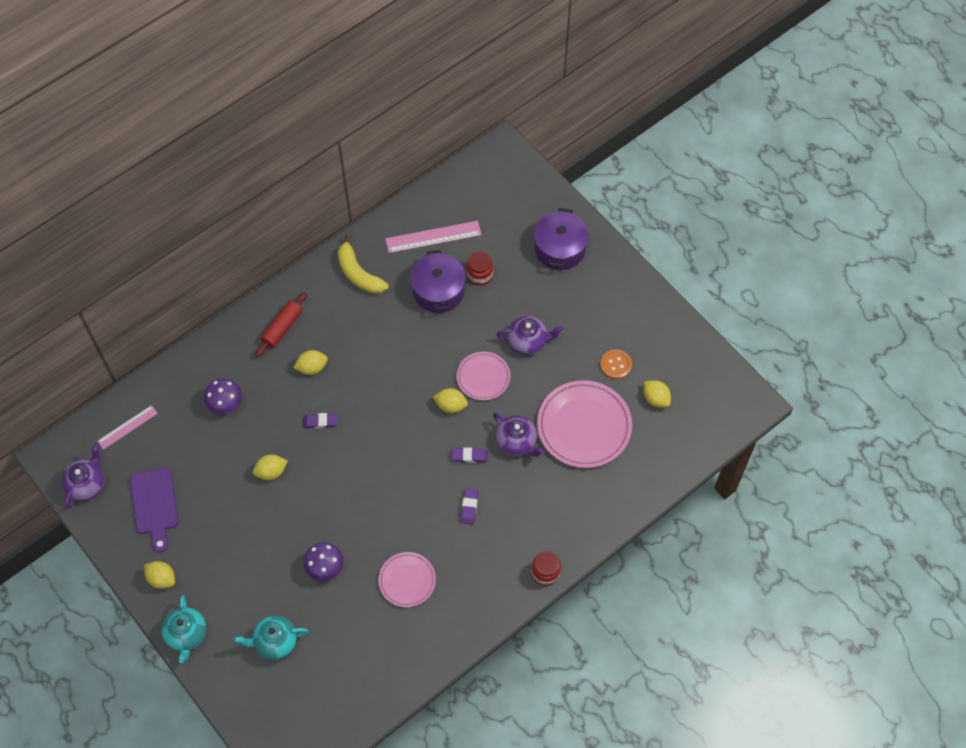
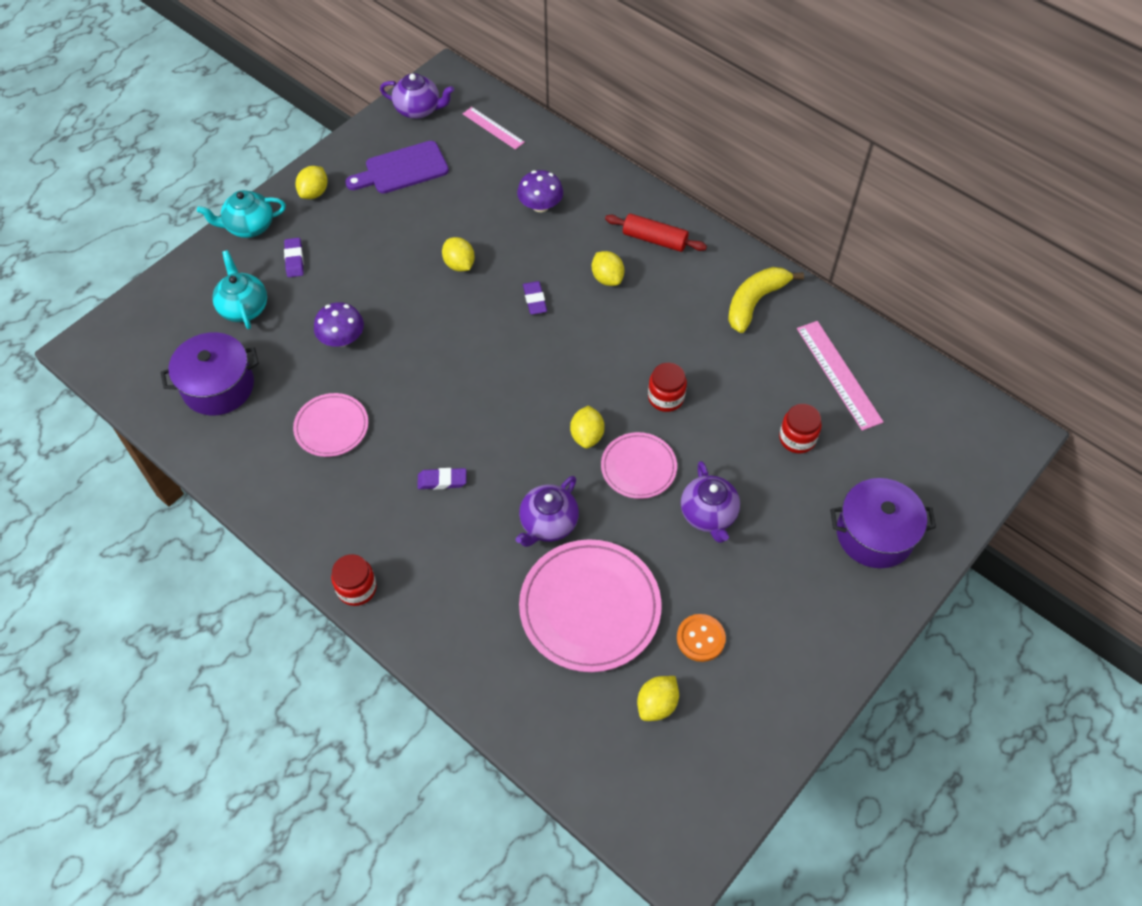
camera: 80 degrees right, 5 degrees down
purple pot [410,250,466,313] -> purple pot moved to [160,332,259,416]
purple eraser [452,447,488,463] -> purple eraser moved to [284,238,304,277]
none -> red jar [648,363,687,412]

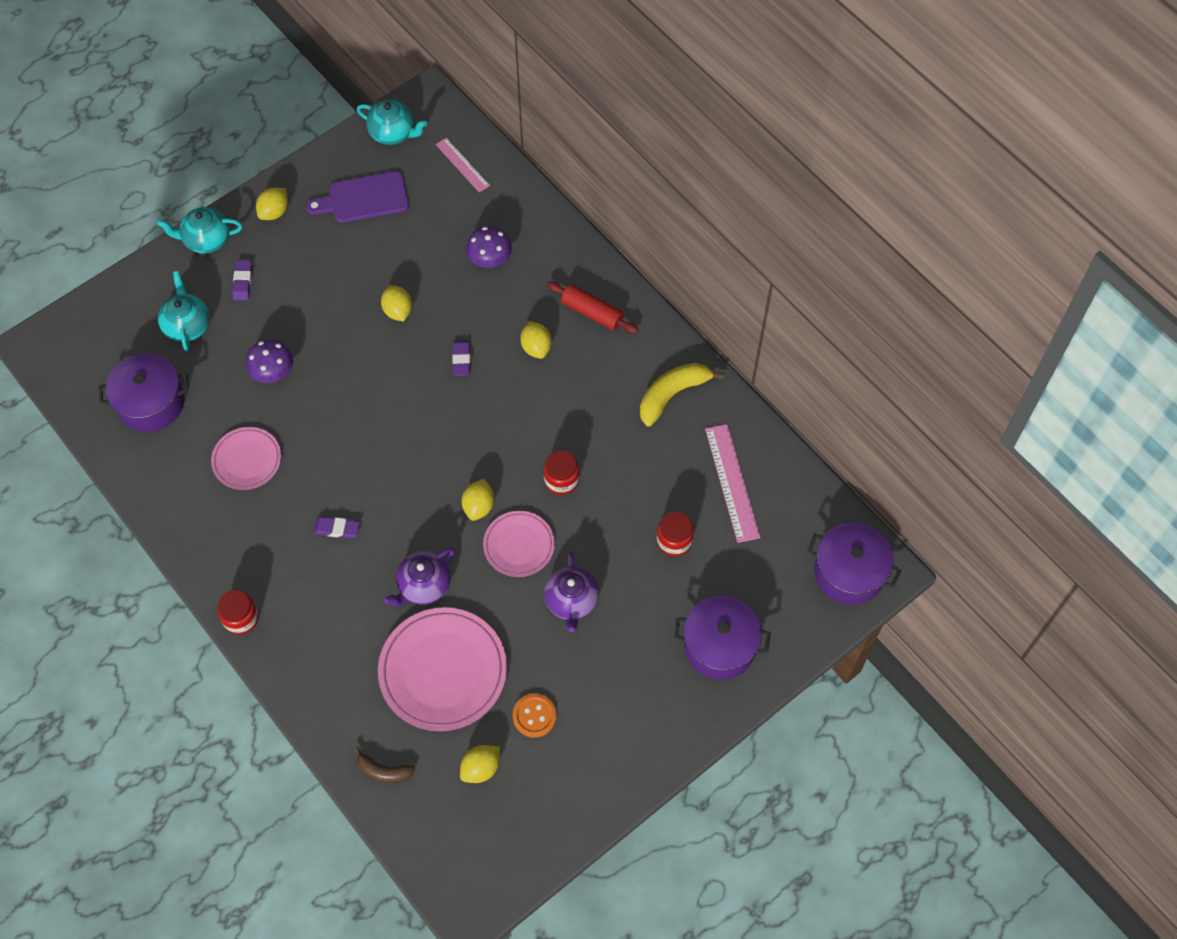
camera: 10 degrees right, 5 degrees up
purple teapot [380,73,454,119] -> turquoise teapot [357,100,427,145]
none -> brown banana [354,747,415,783]
none -> purple pot [807,523,901,605]

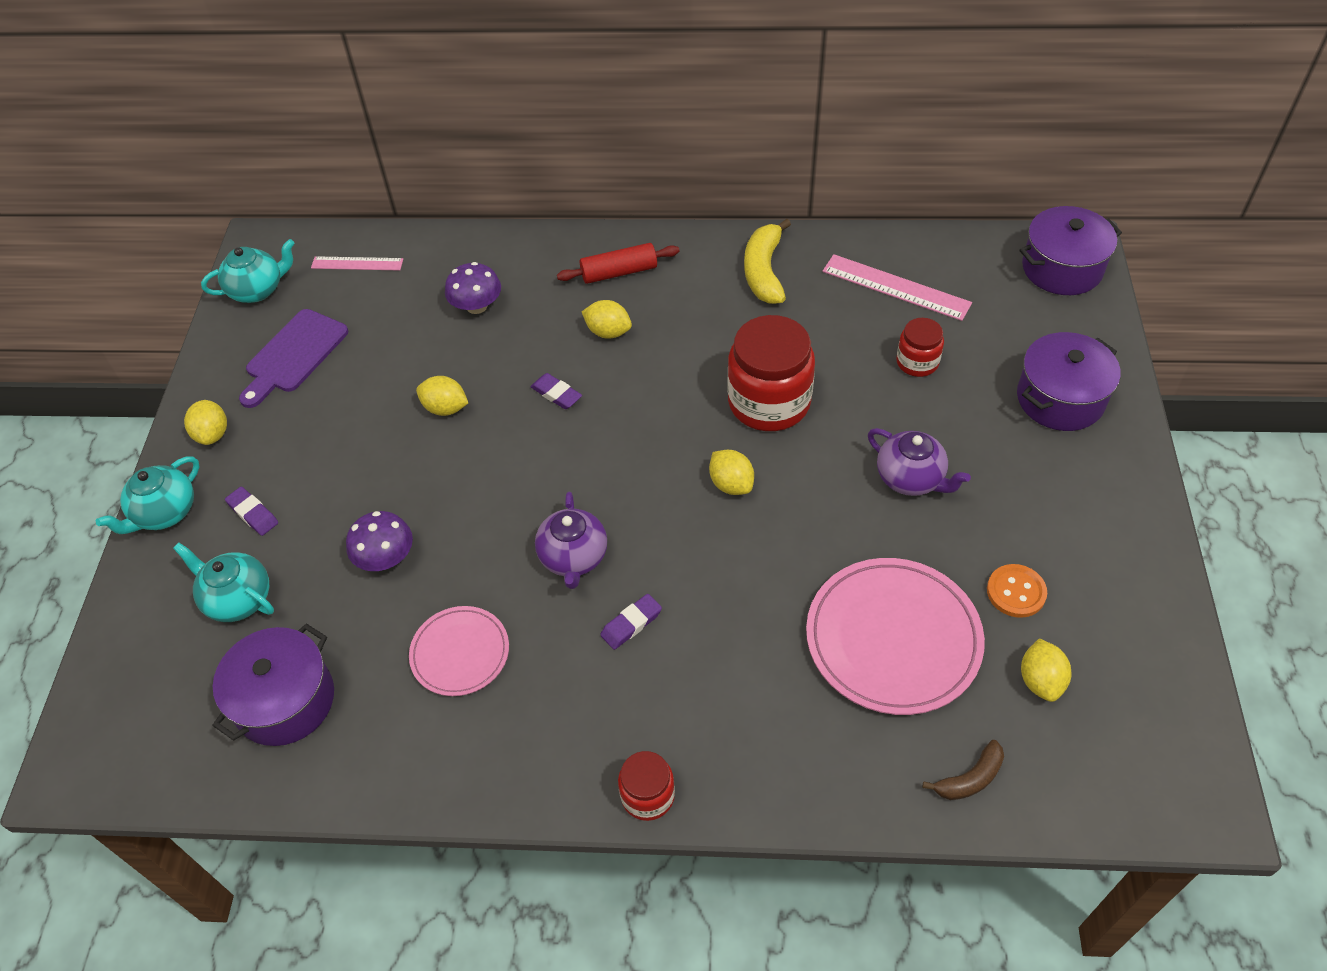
camera: 45 degrees left, 10 degrees down
purple teapot [384,547,455,607] -> purple teapot moved to [535,492,607,589]
pink plate [483,511,555,577] -> none
red jar [544,450,579,495] -> red jar [728,315,815,431], size x1.91

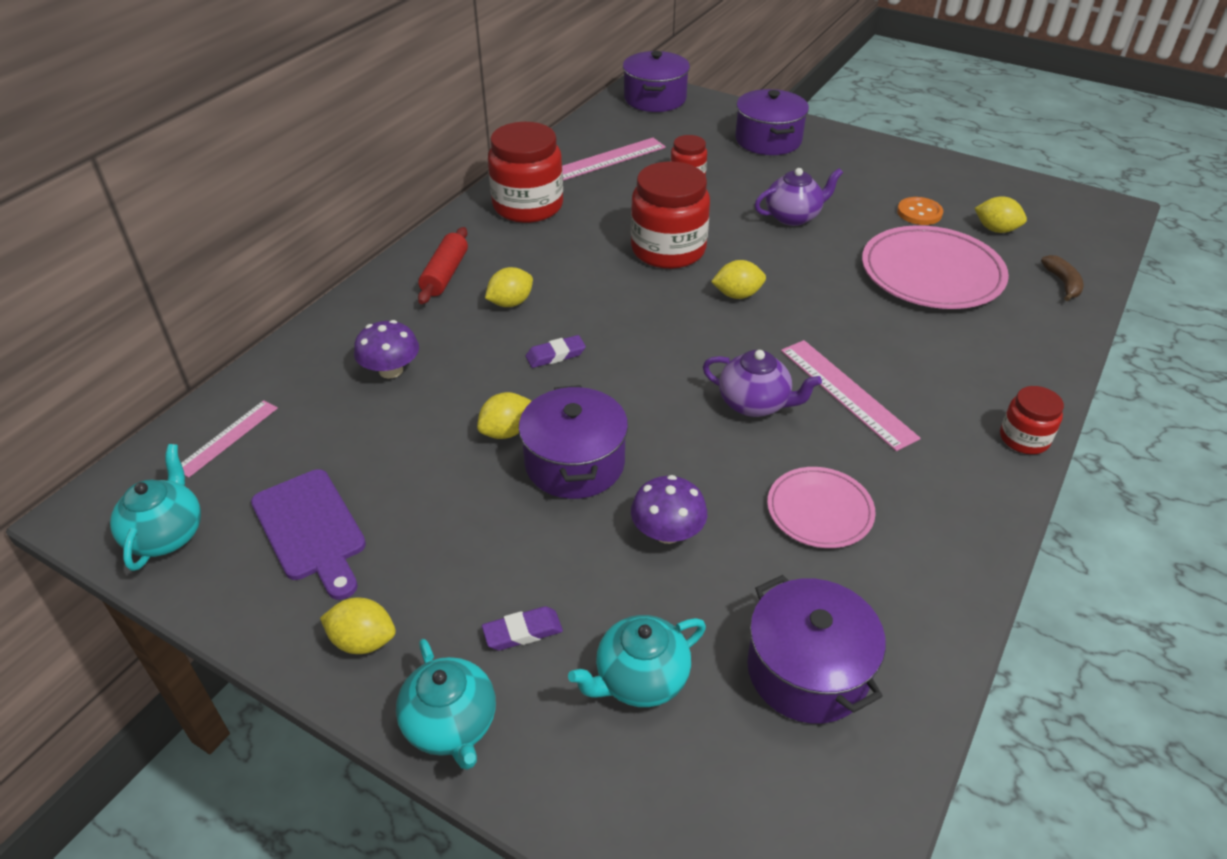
camera: 65 degrees left, 10 degrees down
purple eraser [600,594,662,650] -> pink ruler [781,340,921,451]
yellow banana [744,219,791,304] -> red jar [488,122,563,223]
none -> purple pot [519,385,628,499]

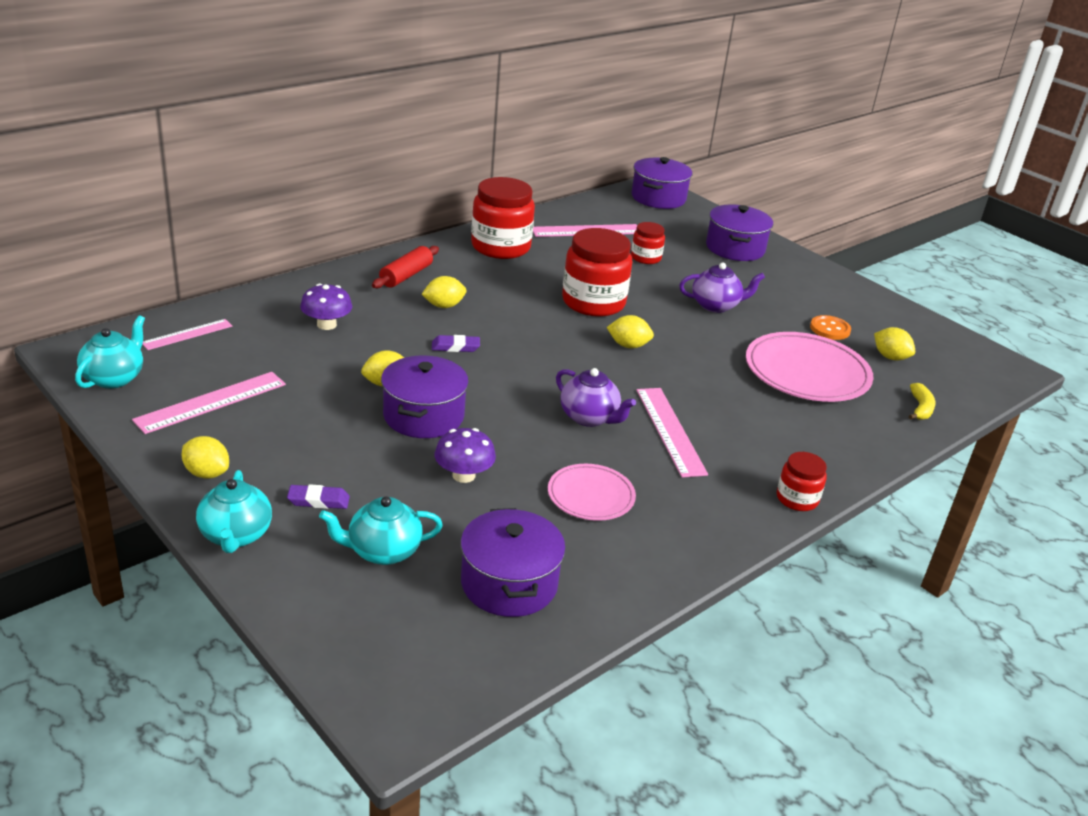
camera: 15 degrees right, 10 degrees down
purple cutting board [251,469,366,600] -> pink ruler [132,372,286,434]
brown banana [1041,255,1084,301] -> yellow banana [909,383,935,420]

